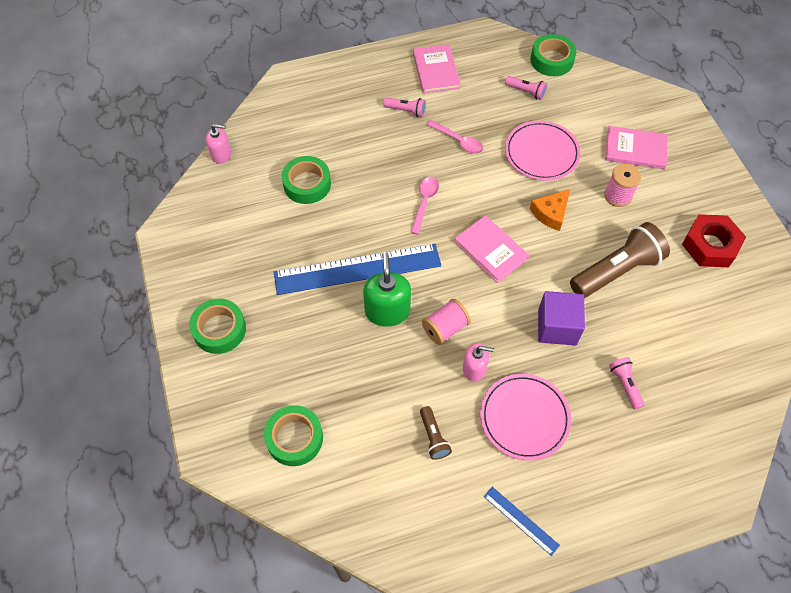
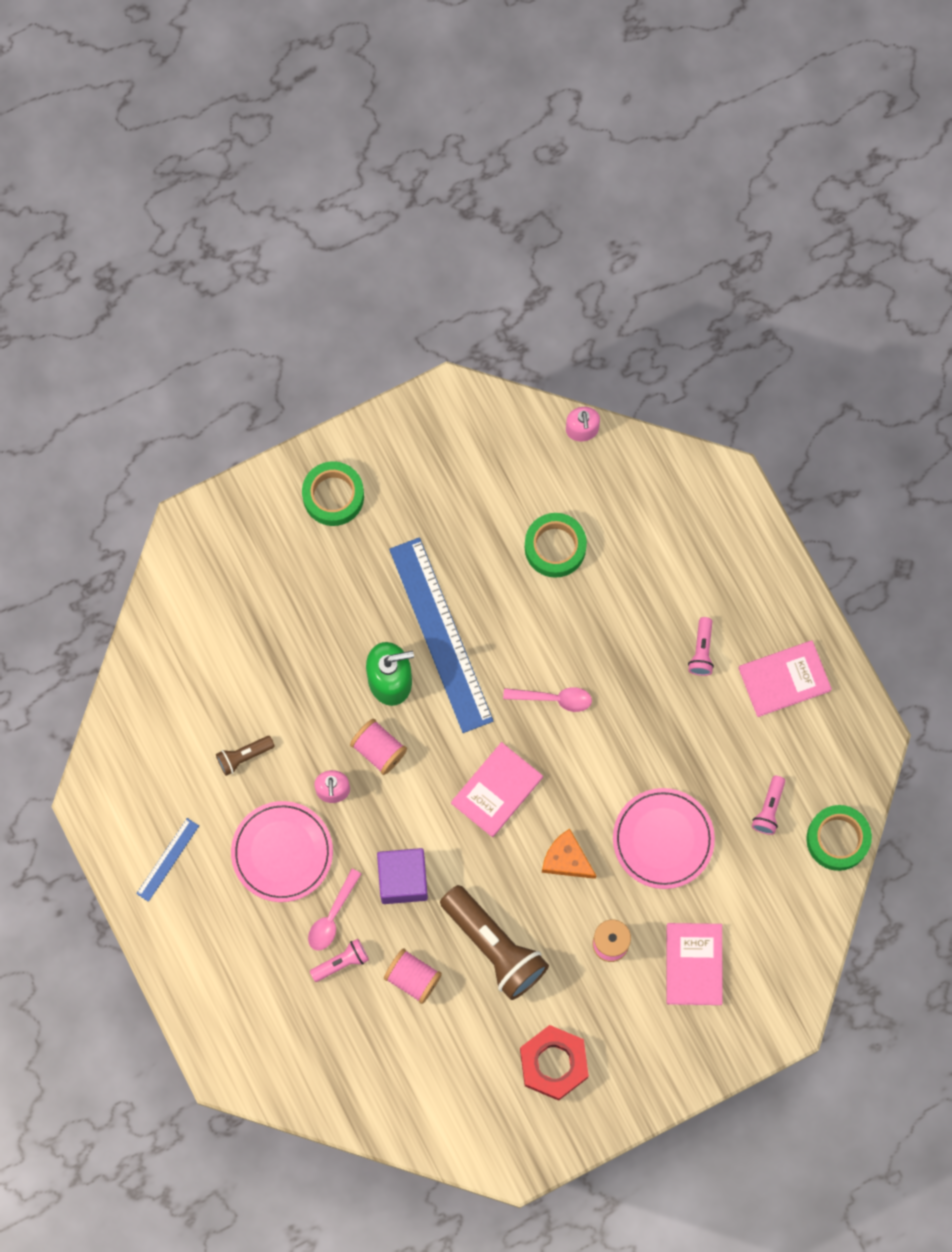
camera: 80 degrees right, 15 degrees up
green tape [264,405,323,466] -> none
pink spoon [427,120,483,154] -> pink spoon moved to [308,869,361,951]
none -> pink spool [384,948,442,1004]

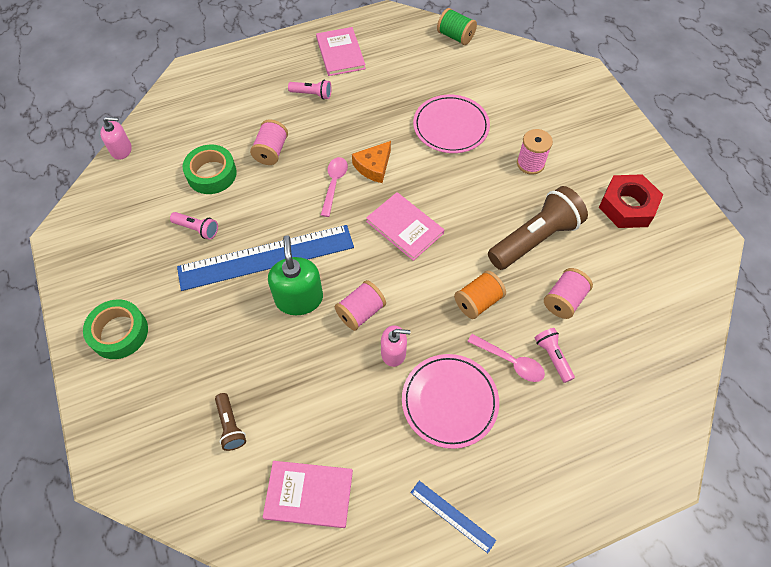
camera: 85 degrees left, 15 degrees down
brown flashlight [216,736,275,776] -> brown flashlight moved to [215,393,246,451]
purple cube [377,848,428,904] -> orange spool [454,271,506,319]
orange cheese [542,829,596,879] -> orange cheese moved to [352,141,391,183]
pink book [666,923,723,1005] -> pink book moved to [263,461,353,528]
pink flashlight [752,776,785,835] -> pink flashlight moved to [170,212,218,239]
green tape [806,805,872,871] -> green spool [437,8,477,45]
none -> pink spool [250,119,288,165]

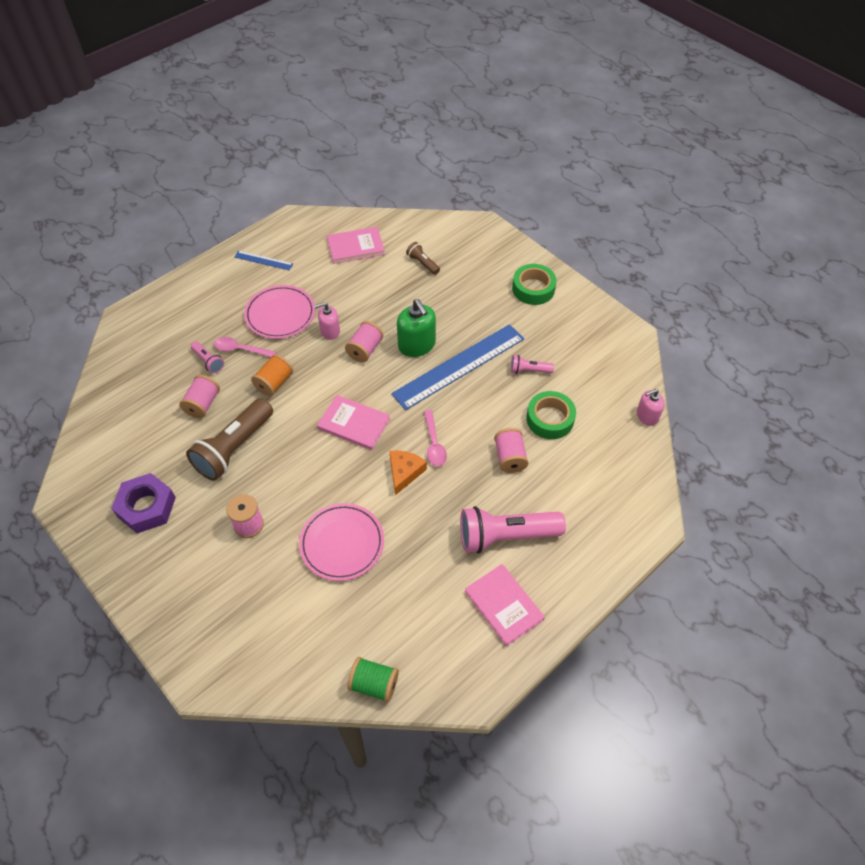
camera: 160 degrees right, 5 degrees down
pink flashlight [288,80,331,100] -> pink flashlight [460,506,566,553], size x2.11
red nut [599,174,663,228] -> purple nut [111,473,176,533]

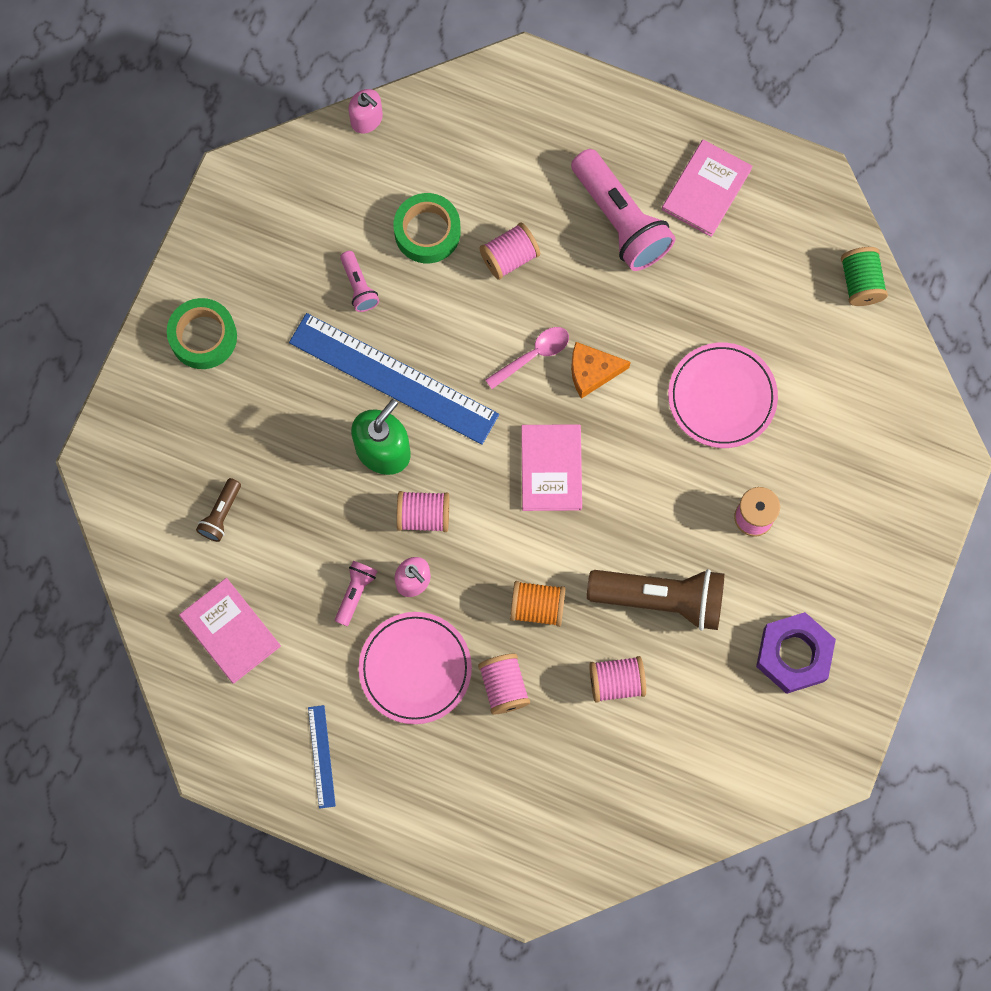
camera: 115 degrees left, 20 degrees up
pink flashlight [191,341,224,374] -> pink flashlight moved to [335,561,377,626]
pink spoon [214,337,276,357] -> pink spool [478,654,530,714]

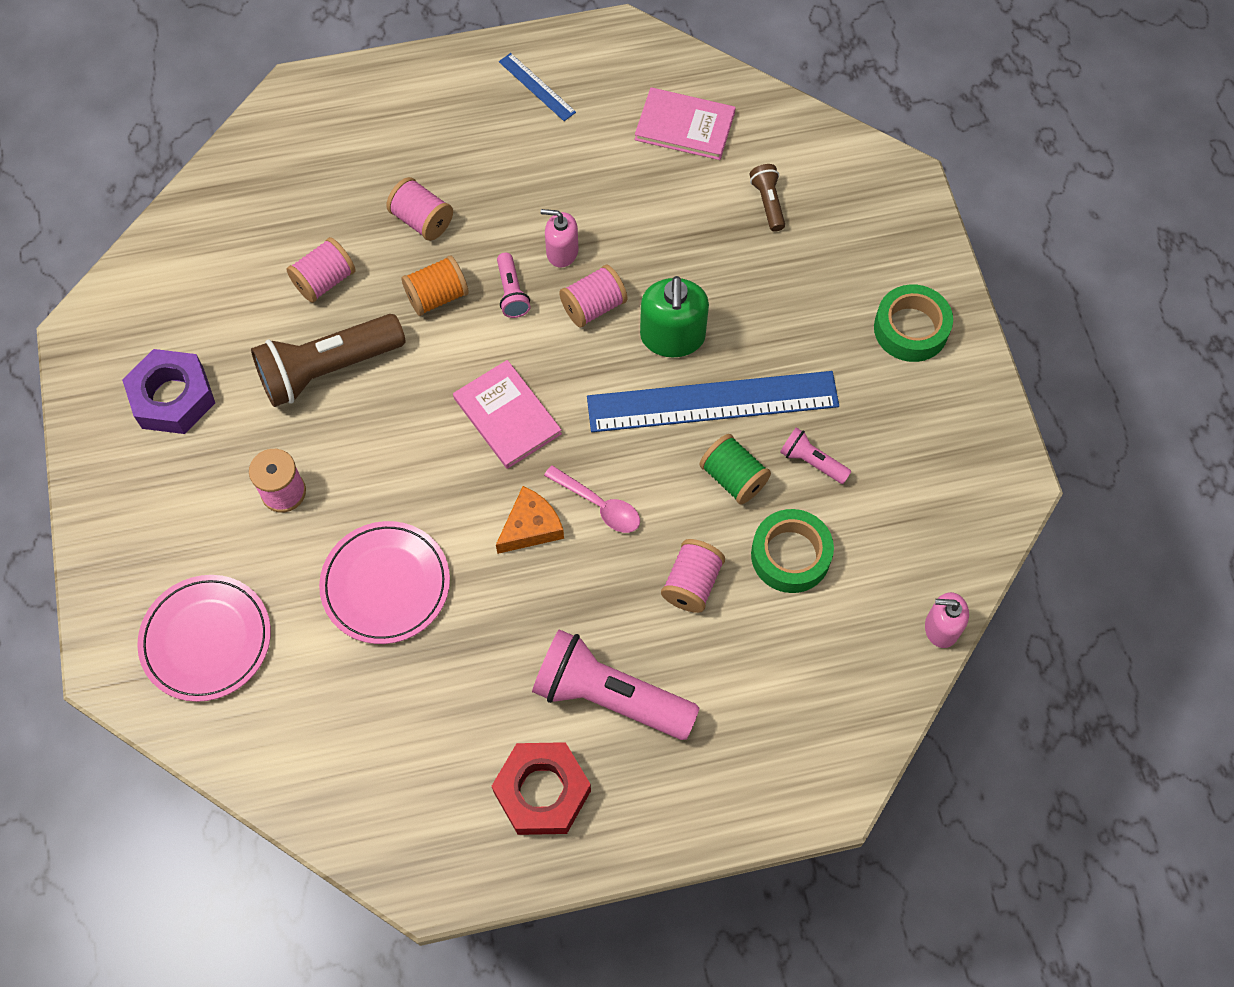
camera: 145 degrees right, 10 degrees down
pink flashlight [335,561,377,626] -> pink flashlight moved to [497,253,530,318]
pink plate [358,612,472,724] -> pink plate moved to [137,575,271,702]
pink spoon [485,327,569,389] -> pink spoon turned 75 degrees counterclockwise [544,465,640,533]
pink book [662,139,753,237] -> red nut [492,742,591,835]
green spool [841,247,888,306] -> green spool moved to [699,434,771,505]

